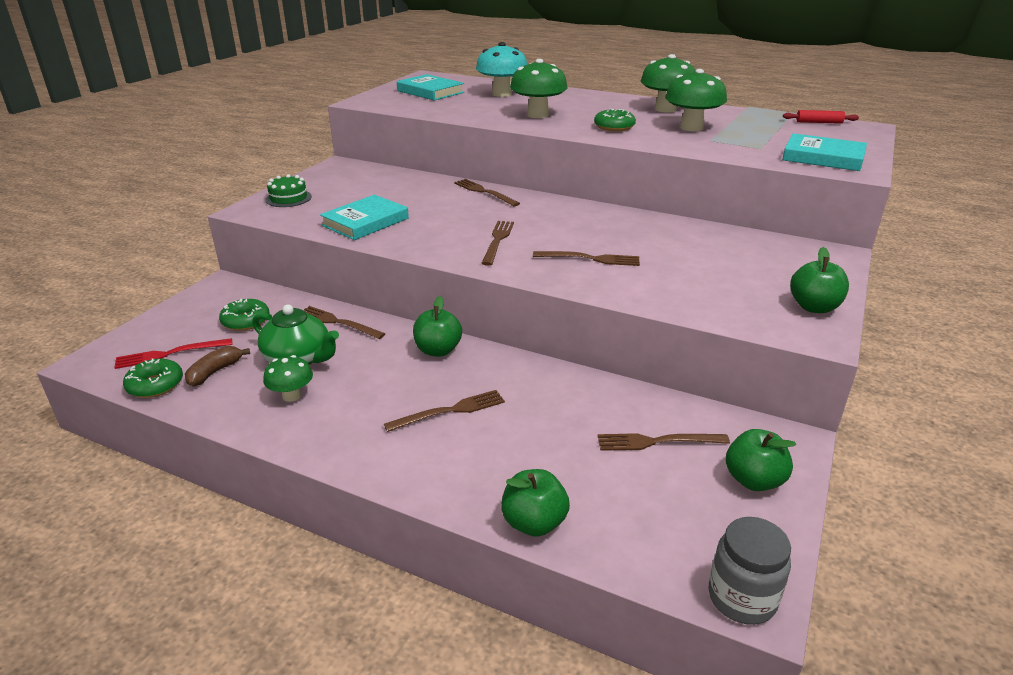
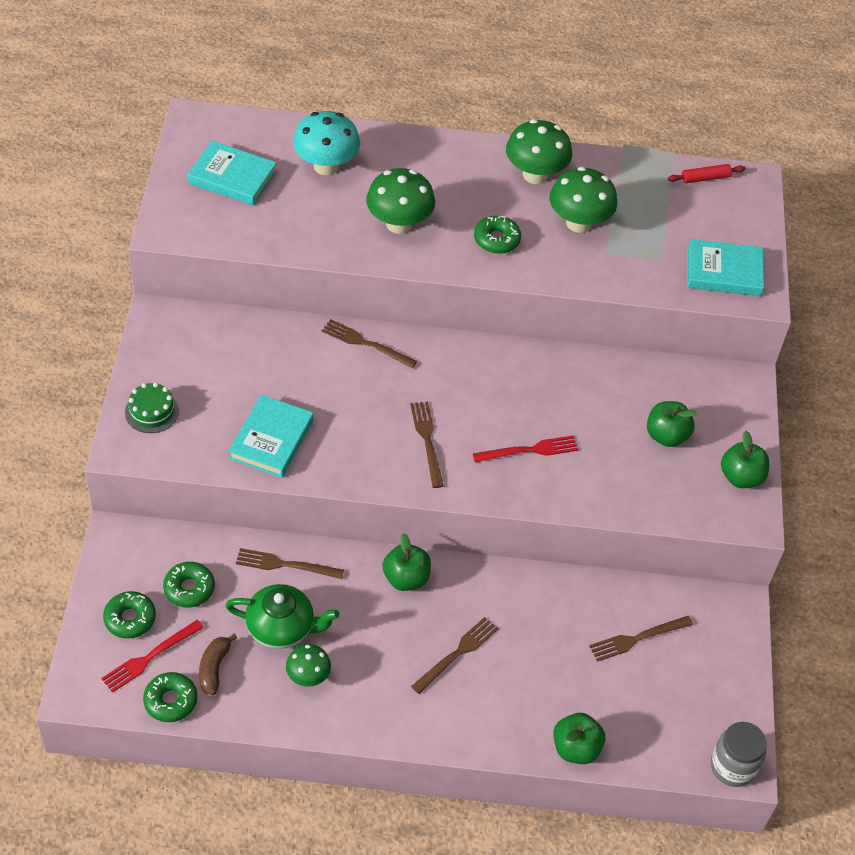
camera: 25 degrees left, 20 degrees up
brown fork [533,251,640,266] -> red fork [473,436,578,463]
green apple [726,429,796,491] -> green apple moved to [647,401,697,447]
none -> green donut [103,591,156,639]

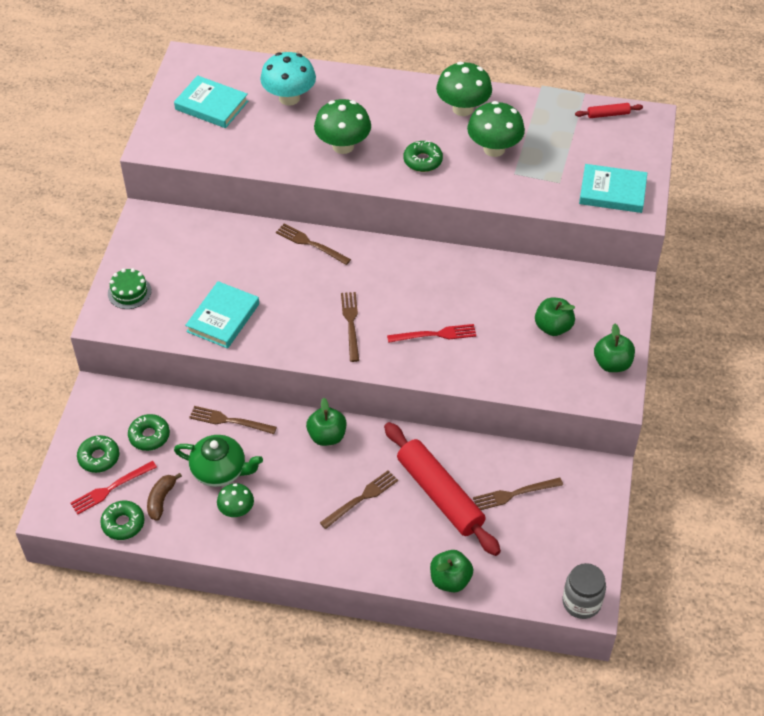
camera: 10 degrees right, 0 degrees up
none -> red rolling pin [384,422,501,556]

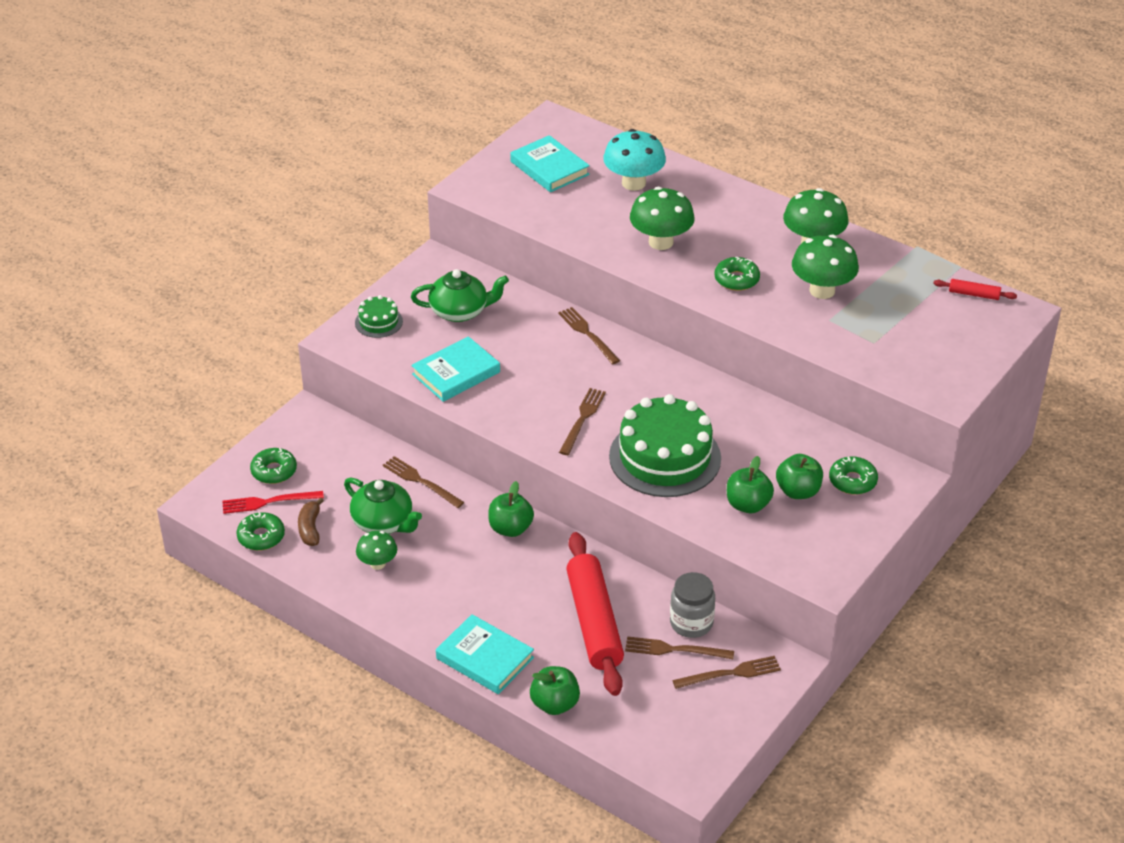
camera: 25 degrees right, 10 degrees down
green donut [128,414,170,451] -> green donut moved to [829,456,878,495]
brown banana [147,473,182,521] -> brown banana turned 45 degrees counterclockwise [298,498,324,546]
brown fork [320,470,398,529] -> brown fork moved to [672,656,781,689]
red fork [387,324,476,343] -> green cake [609,394,721,497]
grey jar [562,563,606,619] -> grey jar moved to [670,572,715,638]
turquoise book [579,164,647,213] -> turquoise book moved to [436,614,534,694]
green apple [594,324,635,372] -> green apple moved to [727,456,774,513]
none -> green teapot [411,269,509,322]

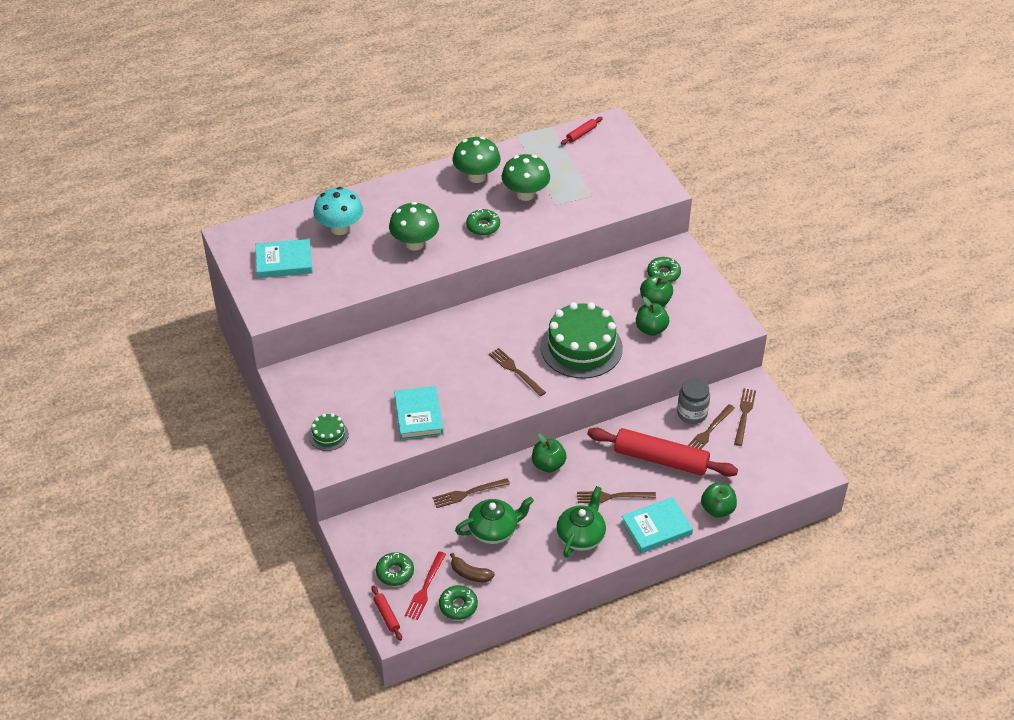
camera: 60 degrees left, 5 degrees up
green mushroom [356,531,397,570] -> none
green teapot [411,269,509,322] -> green teapot moved to [556,486,606,558]
brown fork [558,307,620,364] -> brown fork moved to [577,491,656,503]
none -> red rolling pin [372,585,402,641]

